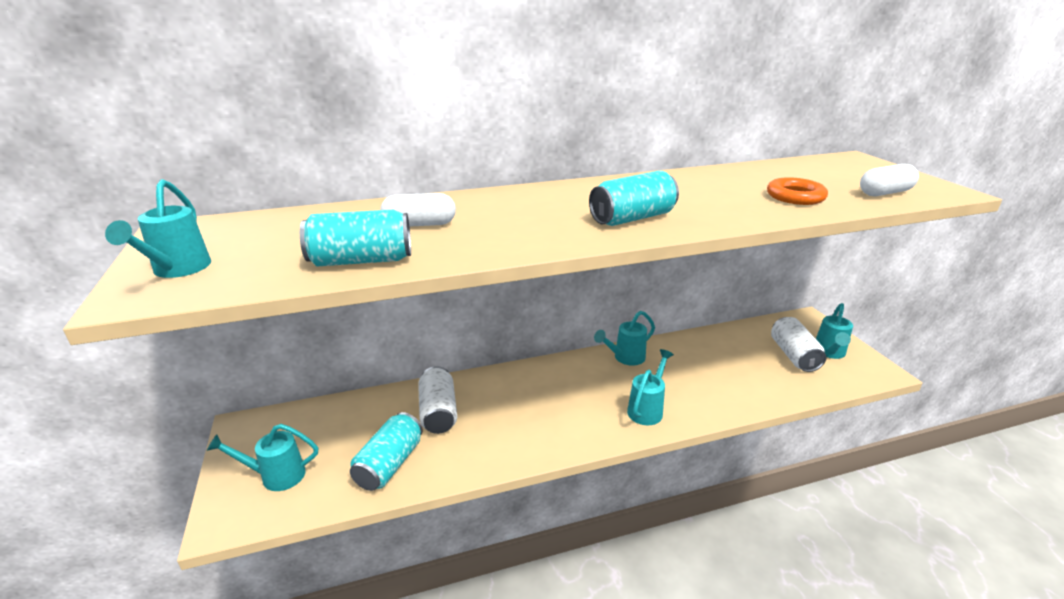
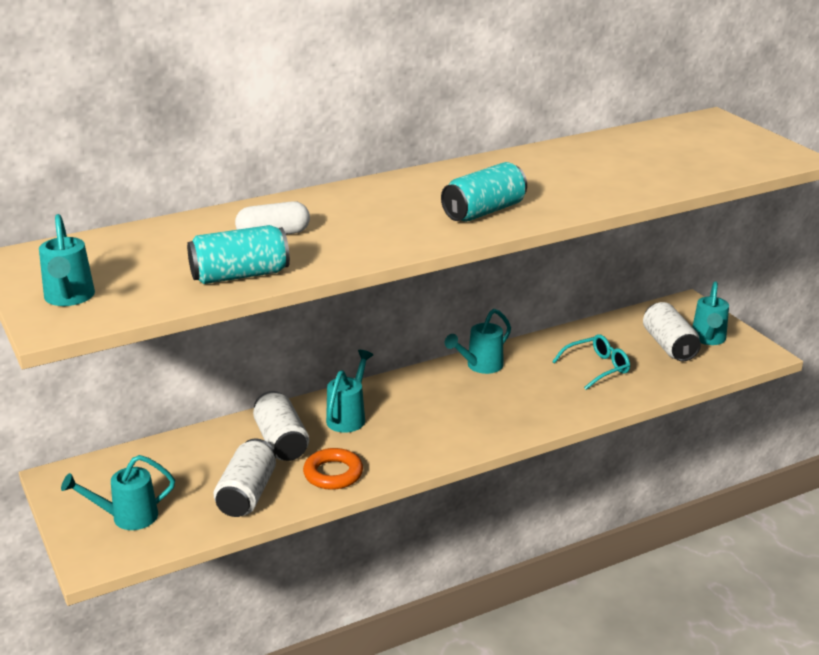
camera: 10 degrees left, 0 degrees up
turquoise can [350,412,423,491] -> white can [213,438,276,517]
turquoise watering can [627,349,674,425] -> turquoise watering can moved to [326,350,373,433]
orange ring [767,177,828,205] -> orange ring moved to [303,448,363,490]
white capsule [860,164,919,196] -> none
none -> turquoise glasses [552,334,630,390]

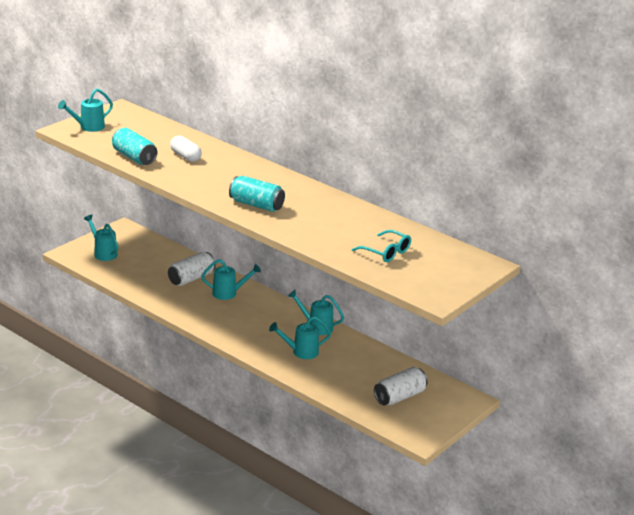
camera: 65 degrees right, 0 degrees up
white can [213,438,276,517] -> none
orange ring [303,448,363,490] -> none
turquoise glasses [552,334,630,390] -> turquoise glasses moved to [352,230,411,262]
turquoise watering can [692,281,729,345] -> turquoise watering can moved to [269,316,331,359]

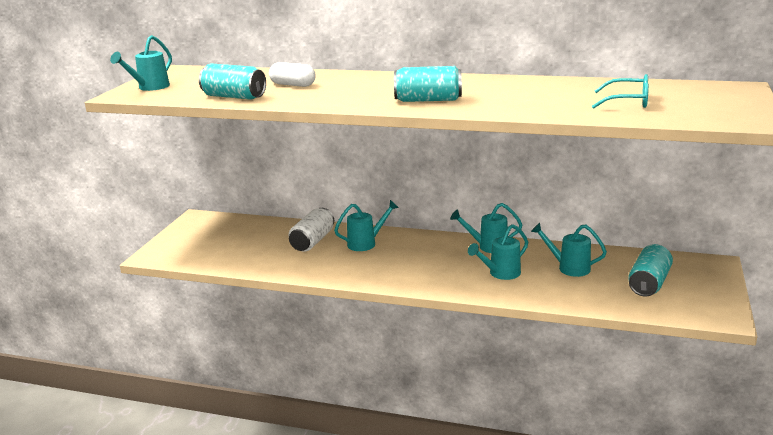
camera: 20 degrees left, 5 degrees down
turquoise watering can [84,215,118,261] -> turquoise watering can moved to [531,223,607,277]
white can [374,367,428,406] -> turquoise can [628,244,673,297]

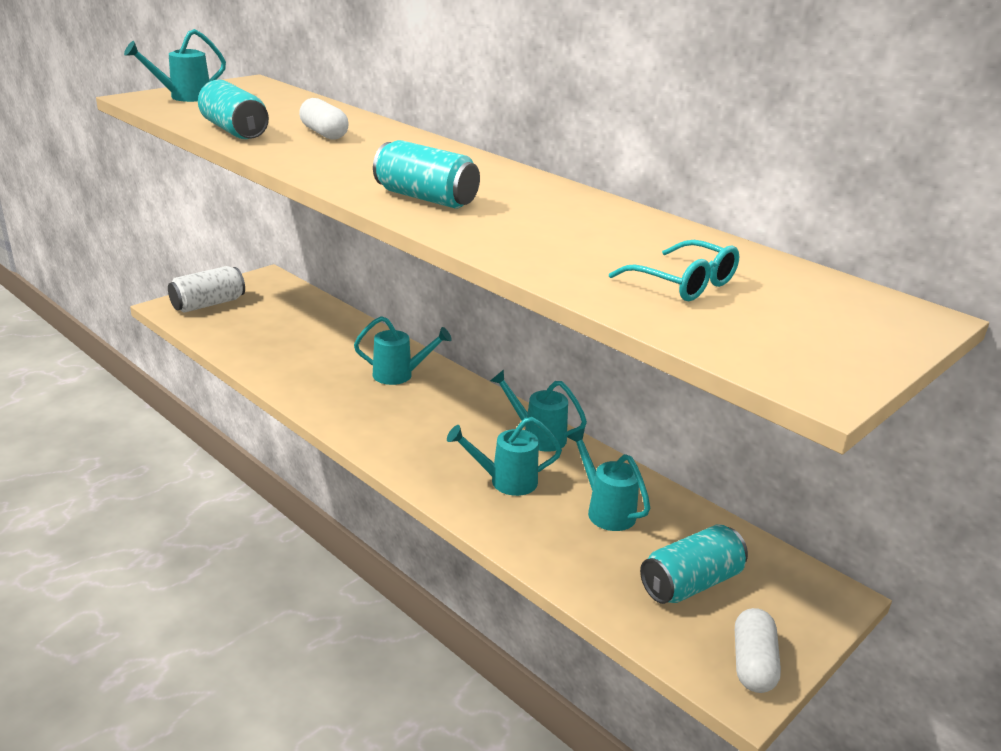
camera: 25 degrees right, 5 degrees up
white can [288,208,334,252] -> white can moved to [168,266,245,313]
none -> white capsule [735,608,781,693]

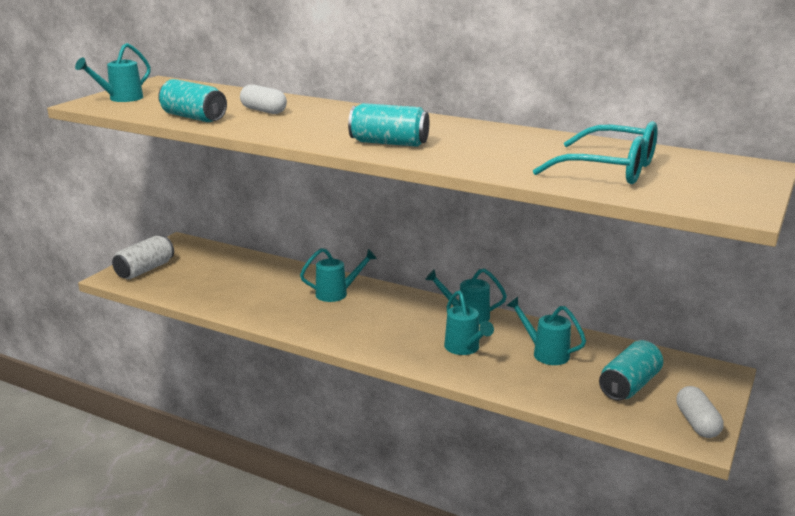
camera: 15 degrees left, 5 degrees down
turquoise watering can [447,417,562,496] -> turquoise watering can turned 90 degrees counterclockwise [444,291,494,355]
turquoise glasses [609,240,740,301] -> turquoise glasses [533,121,657,184], size x1.58

